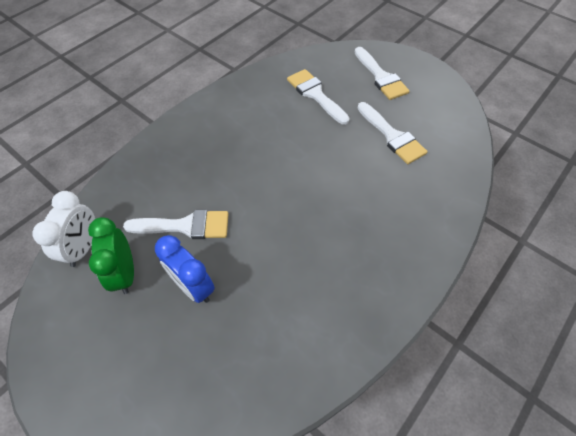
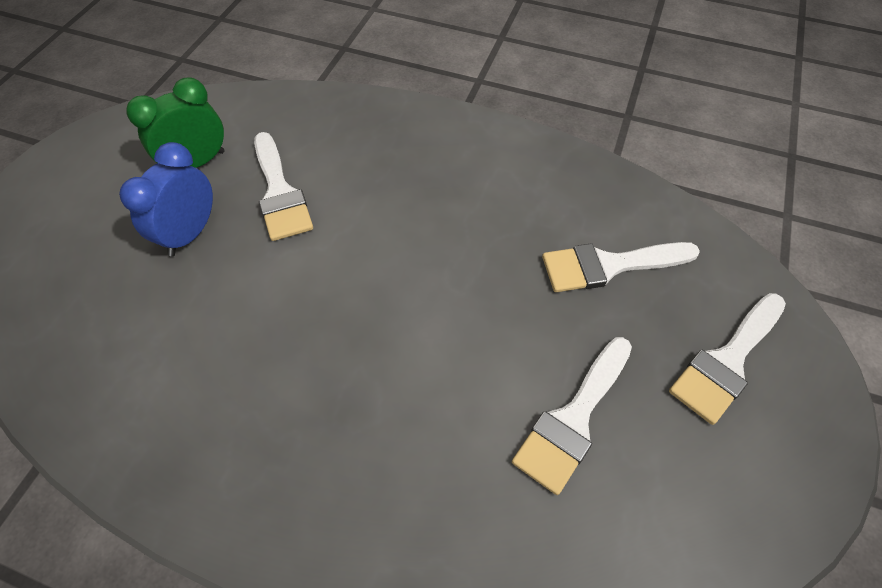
camera: 70 degrees right, 0 degrees up
white clock [32,191,95,267] -> none
white brush [287,69,350,125] -> white brush turned 135 degrees counterclockwise [542,242,700,292]

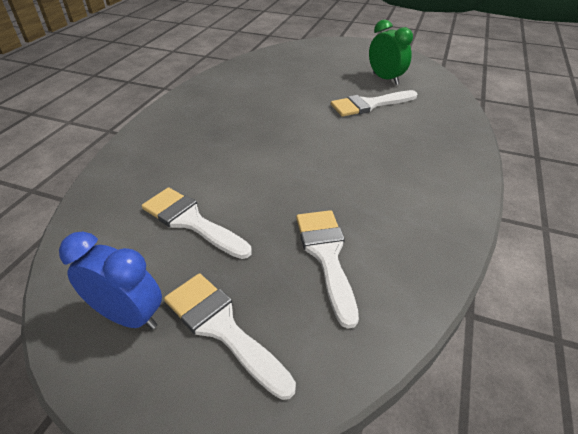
camera: 90 degrees right, 15 degrees down
blue clock [119,142,213,256] -> blue clock moved to [59,232,162,330]

